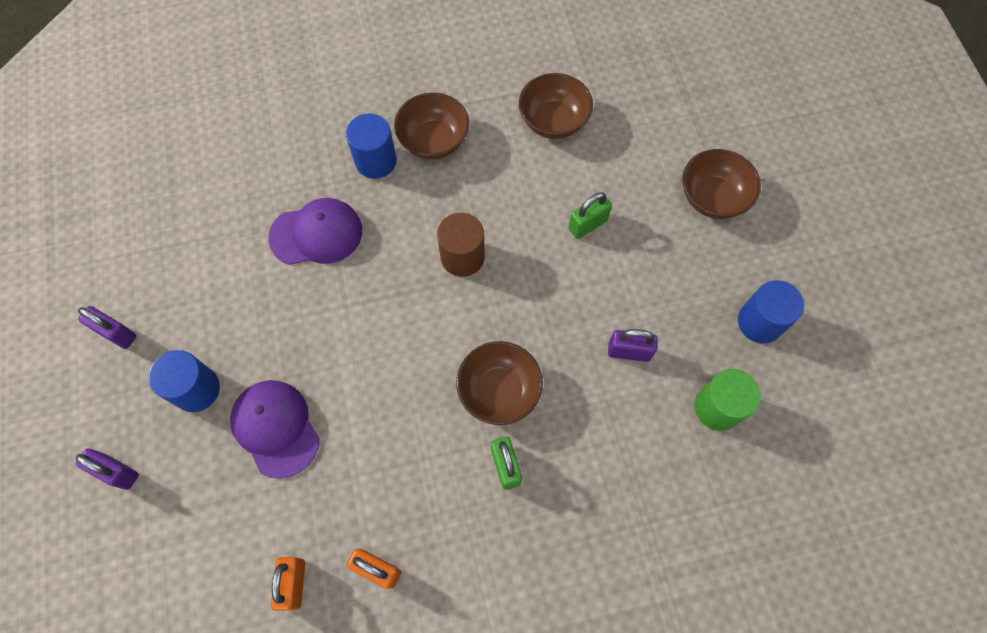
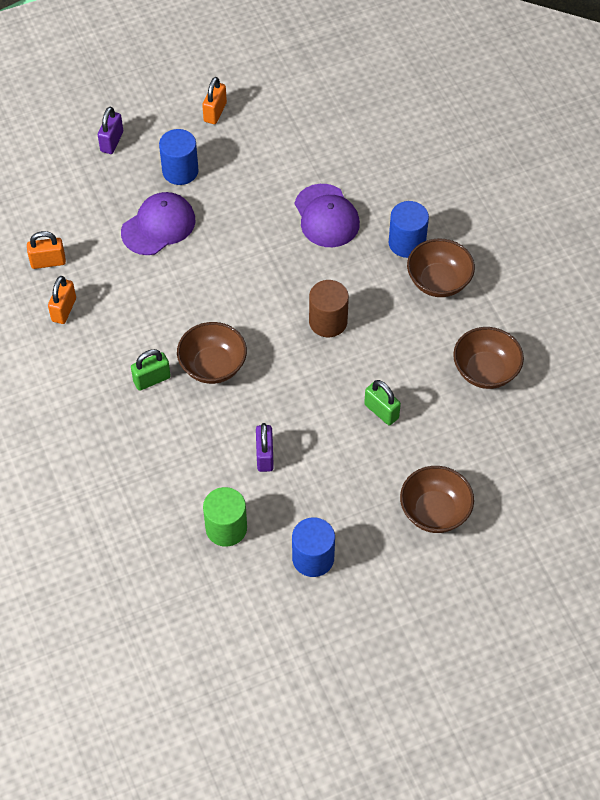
camera: 80 degrees right, 10 degrees down
purple padlock [78,306,136,349] -> orange padlock [202,77,227,124]

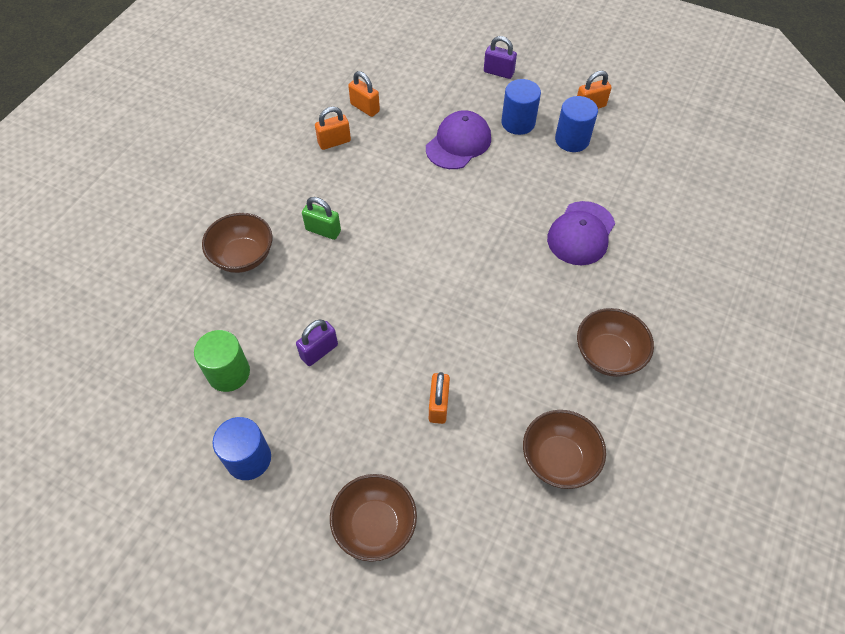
camera: 50 degrees right, 0 degrees up
purple padlock [98,107,123,154] -> purple padlock turned 45 degrees clockwise [484,36,517,79]
purple cap [121,192,196,255] -> purple cap turned 60 degrees counterclockwise [426,110,491,169]
brown bowl [177,322,247,384] -> brown bowl moved to [202,213,272,273]
brown cylinder [309,280,349,337] -> none
green padlock [364,380,401,425] -> orange padlock [429,372,450,424]
blue cylinder [388,201,429,258] -> blue cylinder moved to [555,96,598,152]

